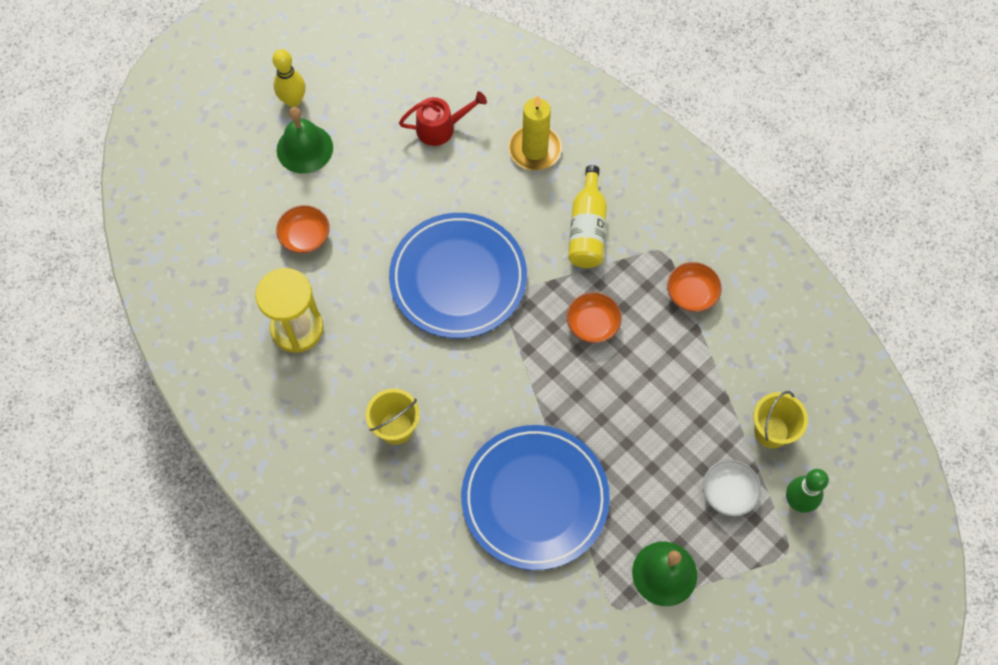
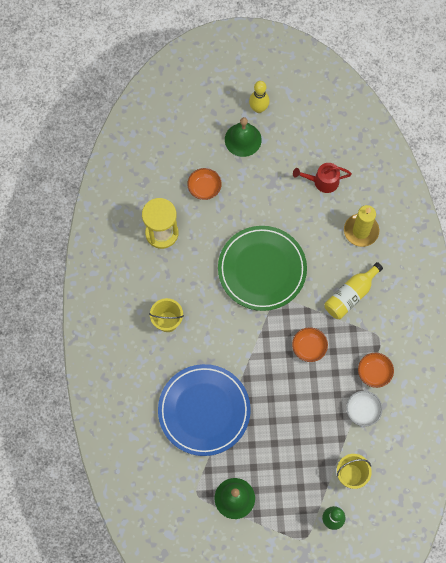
camera: 40 degrees right, 5 degrees up
blue plate [389,213,527,338] -> green plate [218,226,307,311]
red watering can [399,91,487,146] -> red watering can turned 150 degrees clockwise [293,163,352,193]
white bowl [703,460,761,516] -> white bowl moved to [346,391,383,427]

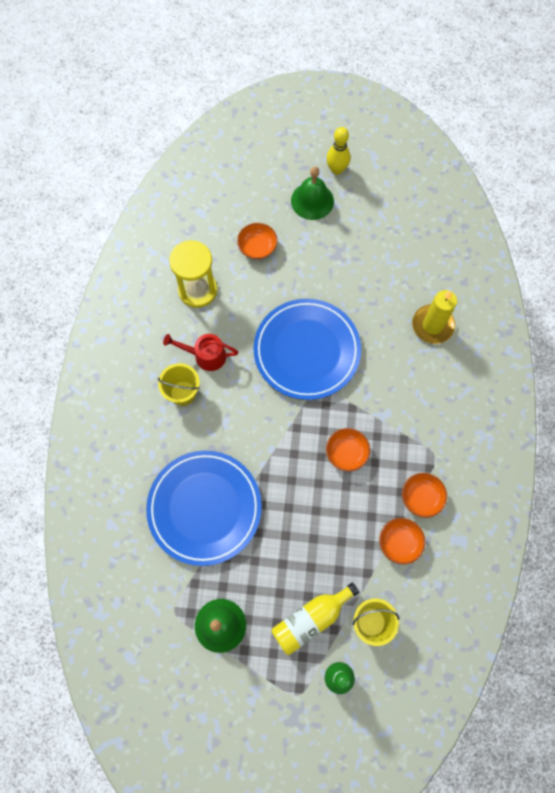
camera: 10 degrees right, 0 degrees up
green plate [218,226,307,311] -> blue plate [253,299,361,400]
red watering can [293,163,352,193] -> red watering can moved to [163,334,238,371]
yellow bottle [324,262,383,319] -> yellow bottle moved to [272,582,359,655]
white bowl [346,391,383,427] -> orange bowl [379,518,425,565]

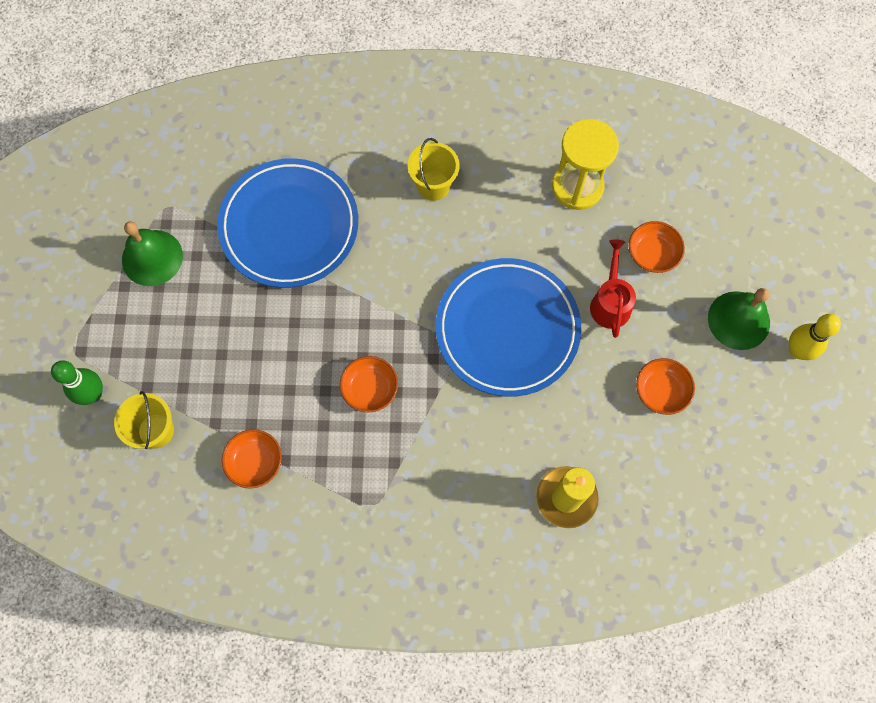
camera: 85 degrees right, 0 degrees up
red watering can [163,334,238,371] -> red watering can moved to [590,239,636,338]
yellow bottle [272,582,359,655] -> none
orange bowl [402,473,447,518] -> orange bowl moved to [636,358,695,415]

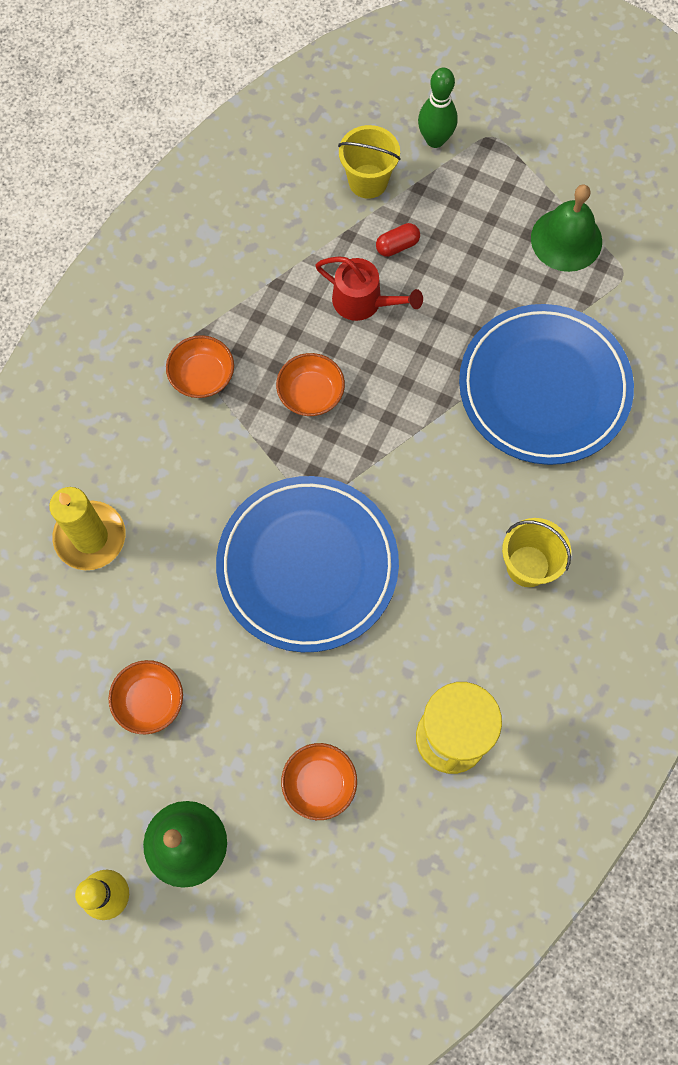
camera: 115 degrees right, 0 degrees up
orange bowl [222,429,282,489] -> orange bowl moved to [166,335,234,398]
red watering can [590,239,636,338] -> red watering can moved to [315,256,423,321]
none -> red capsule [376,223,420,257]

